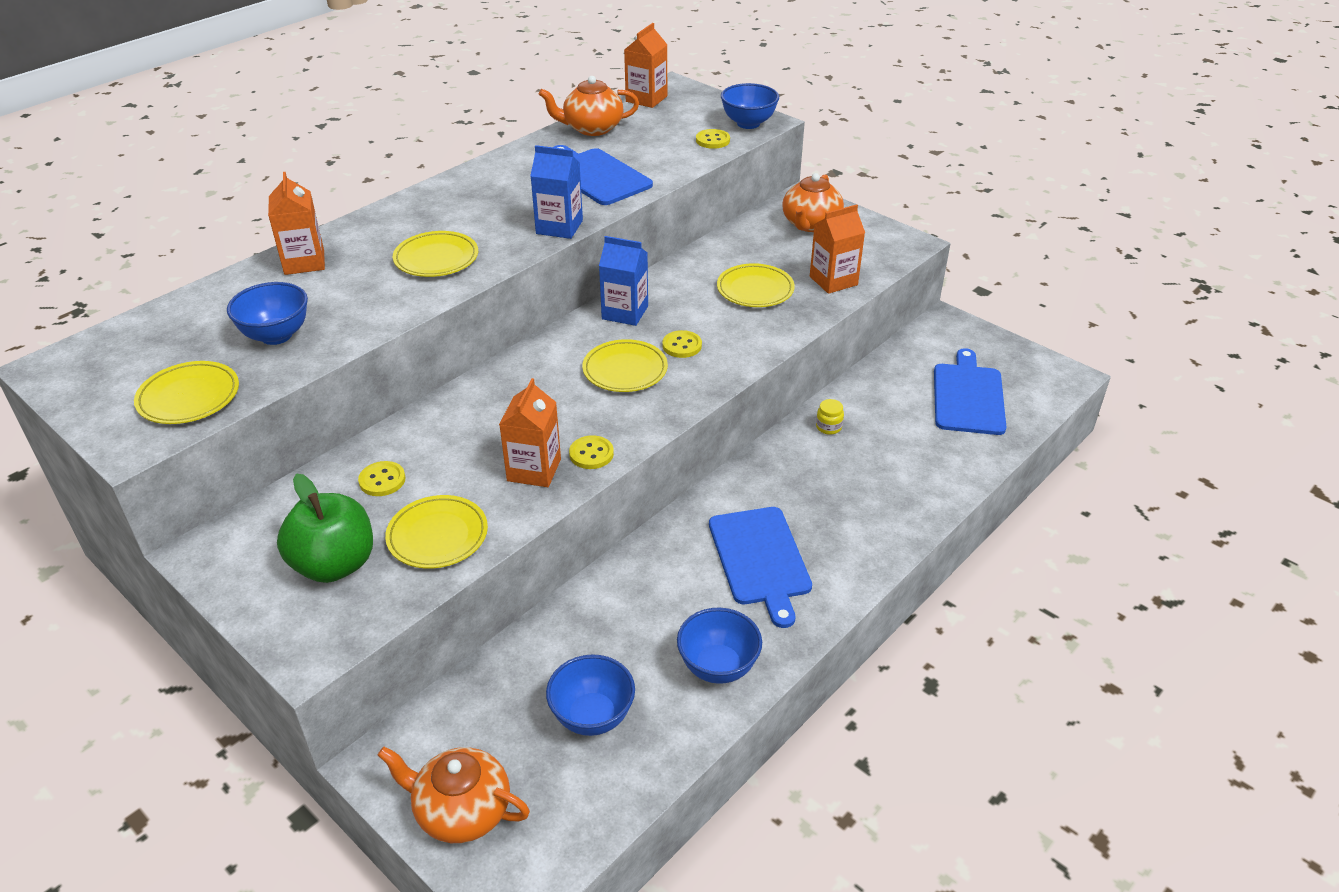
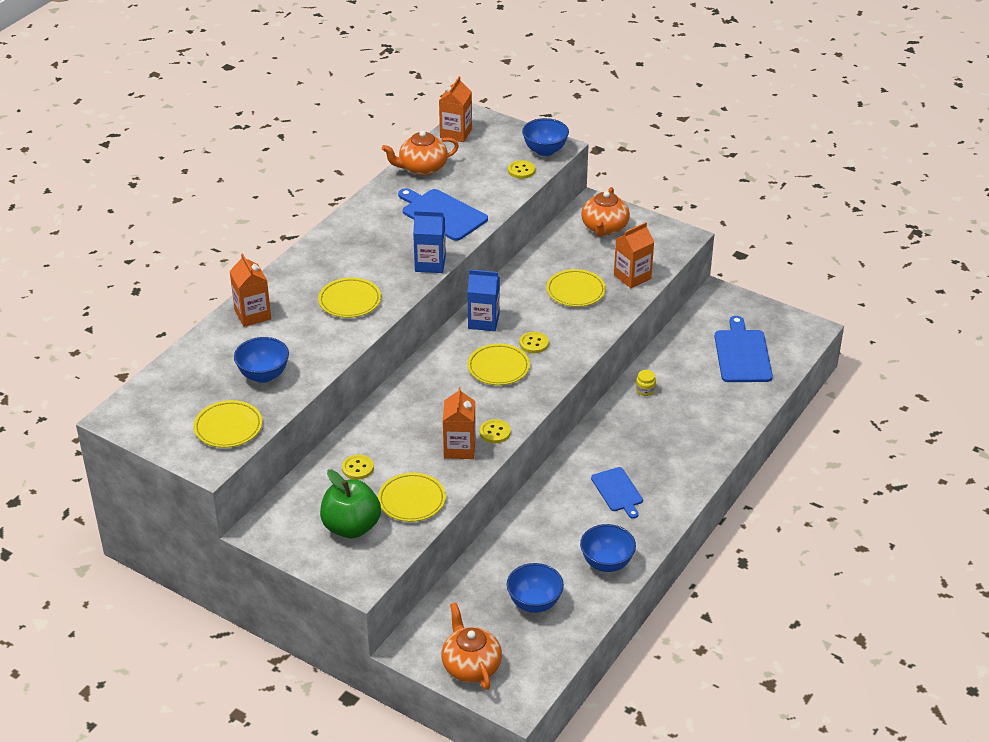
camera: 10 degrees left, 0 degrees up
orange teapot [377,747,530,843] -> orange teapot turned 60 degrees clockwise [441,602,502,690]
blue cutting board [709,507,812,628] -> blue cutting board [591,467,643,519], size x0.64

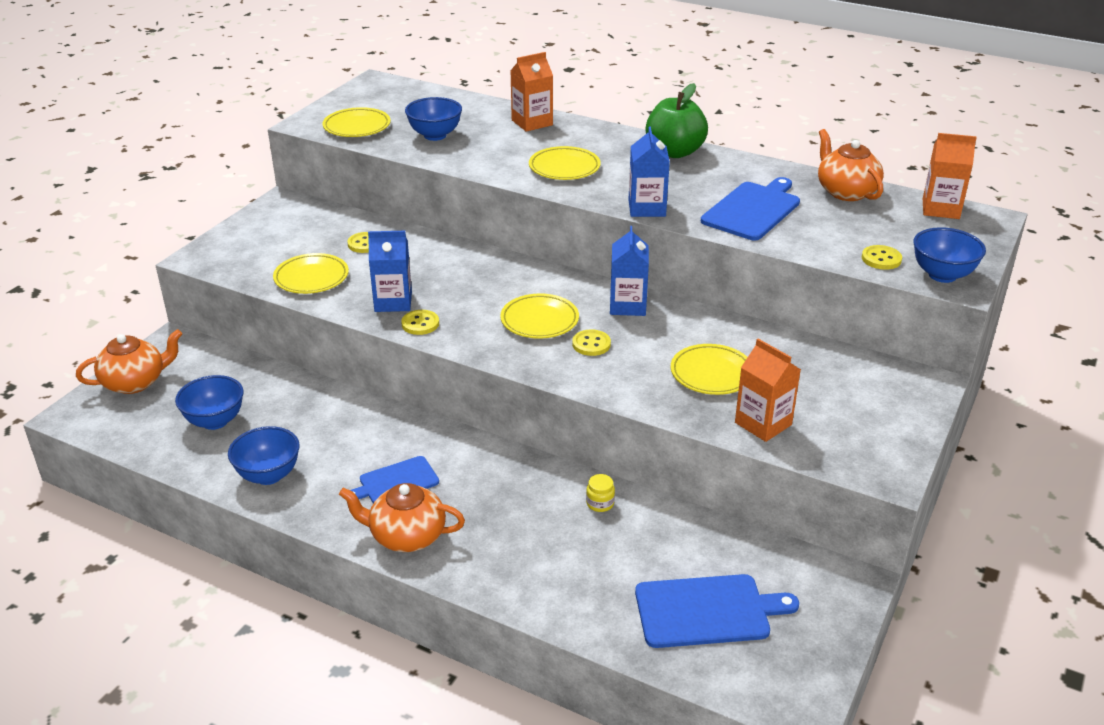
camera: 85 degrees right, 5 degrees down
green apple [320,470,381,538] -> green apple moved to [646,83,708,158]
orange carton [443,387,476,459] -> blue carton [368,231,412,312]
orange teapot [581,187,630,237] -> orange teapot moved to [339,483,465,552]

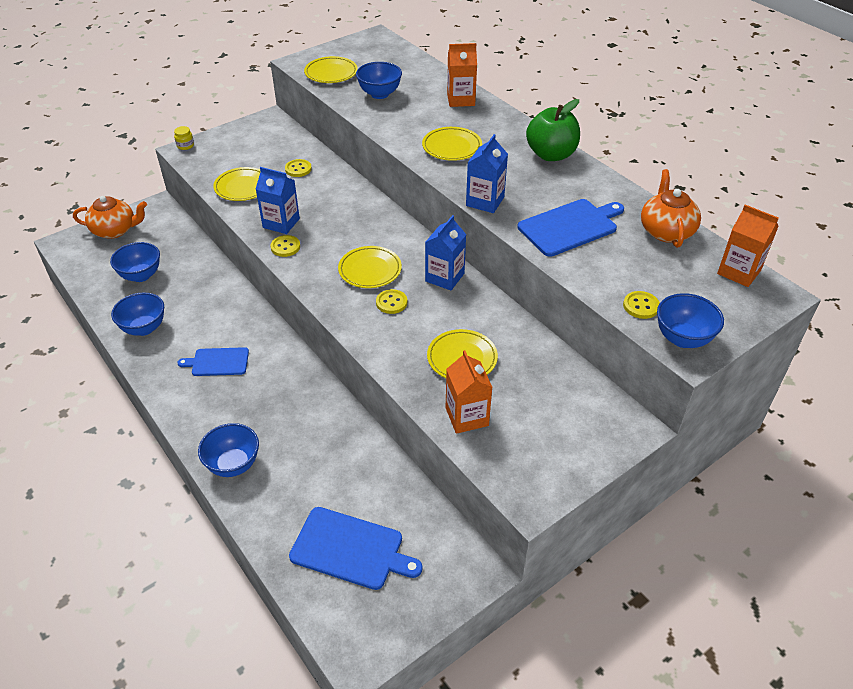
camera: 25 degrees right, 10 degrees up
orange teapot [339,483,465,552] -> none
yellow jar [586,474,615,512] -> yellow jar moved to [174,126,194,150]
none -> blue bowl [198,423,259,477]

